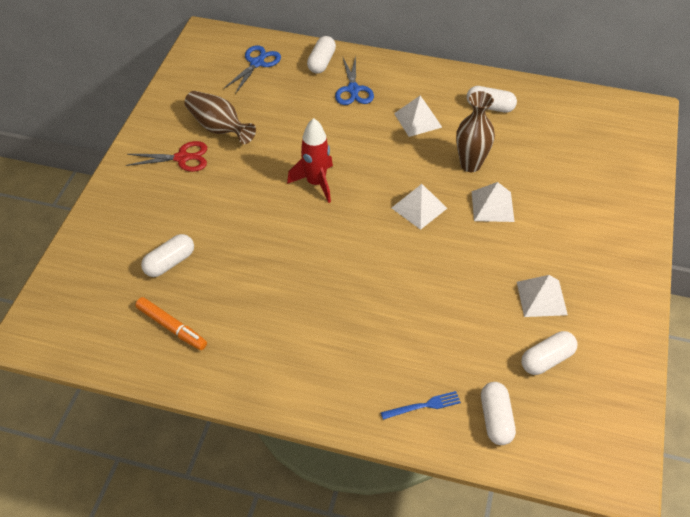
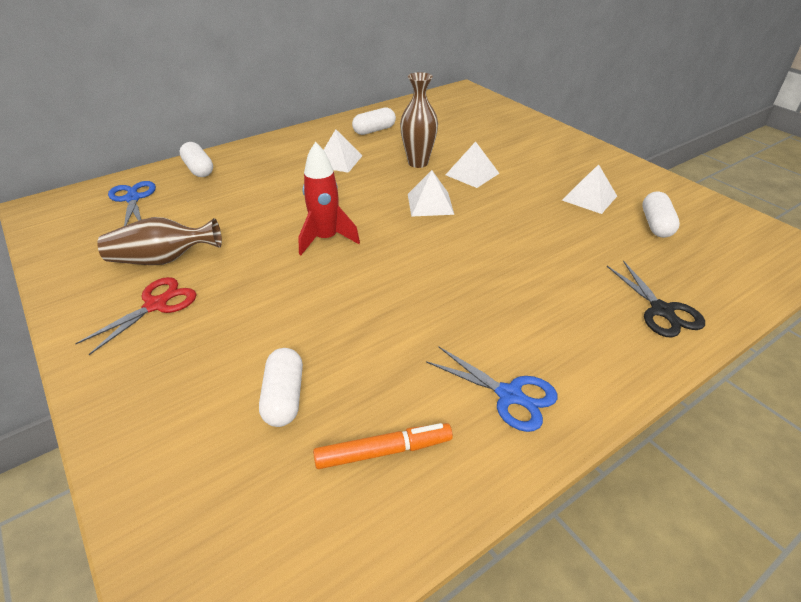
camera: 50 degrees left, 10 degrees down
blue scissors [335,56,374,105] -> blue scissors moved to [426,347,558,432]
blue fork [381,391,461,420] -> black scissors [607,261,705,338]
white capsule [481,382,516,445] -> none

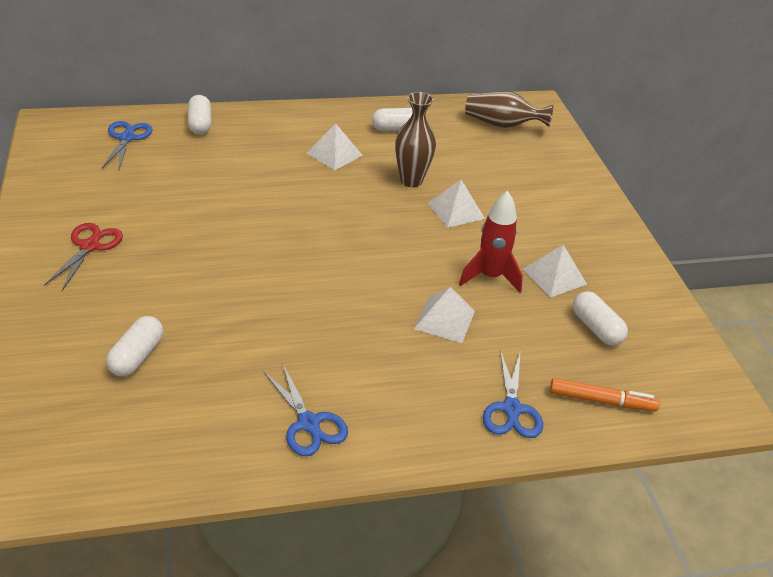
camera: 20 degrees right, 0 degrees up
red scissors [75,277,197,355] -> red scissors turned 45 degrees counterclockwise [44,223,123,291]
brown vase [97,217,222,265] -> brown vase moved to [465,91,553,128]
red rocket [298,142,360,255] -> red rocket moved to [459,191,523,293]
orange marker [313,423,453,469] -> orange marker moved to [550,378,660,412]
white pyramid [408,170,454,217] -> white pyramid moved to [414,287,475,343]
black scissors [607,261,705,338] -> blue scissors [483,350,543,438]
white capsule [642,192,680,238] -> white capsule turned 60 degrees counterclockwise [573,291,628,346]

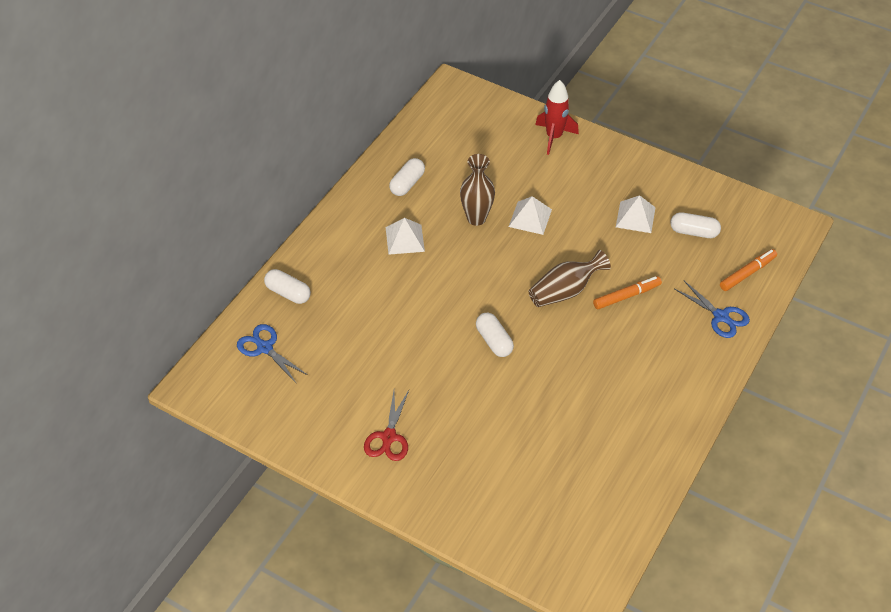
camera: 45 degrees left, 10 degrees up
red scissors [44,223,123,291] -> red scissors turned 135 degrees counterclockwise [364,390,409,461]
white capsule [106,316,163,376] -> white capsule moved to [476,313,514,357]
blue scissors [263,363,348,456] -> none
white pyramid [414,287,475,343] -> orange marker [593,276,662,310]
red rocket [459,191,523,293] -> red rocket moved to [535,80,579,155]
brown vase [465,91,553,128] -> brown vase moved to [529,250,611,307]

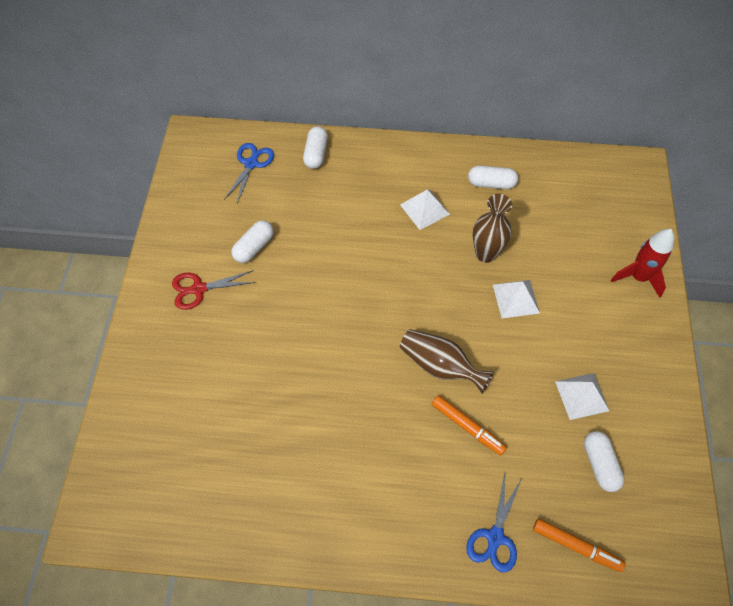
camera: 65 degrees right, 10 degrees up
white capsule [476,313,514,357] -> white capsule moved to [231,220,274,263]

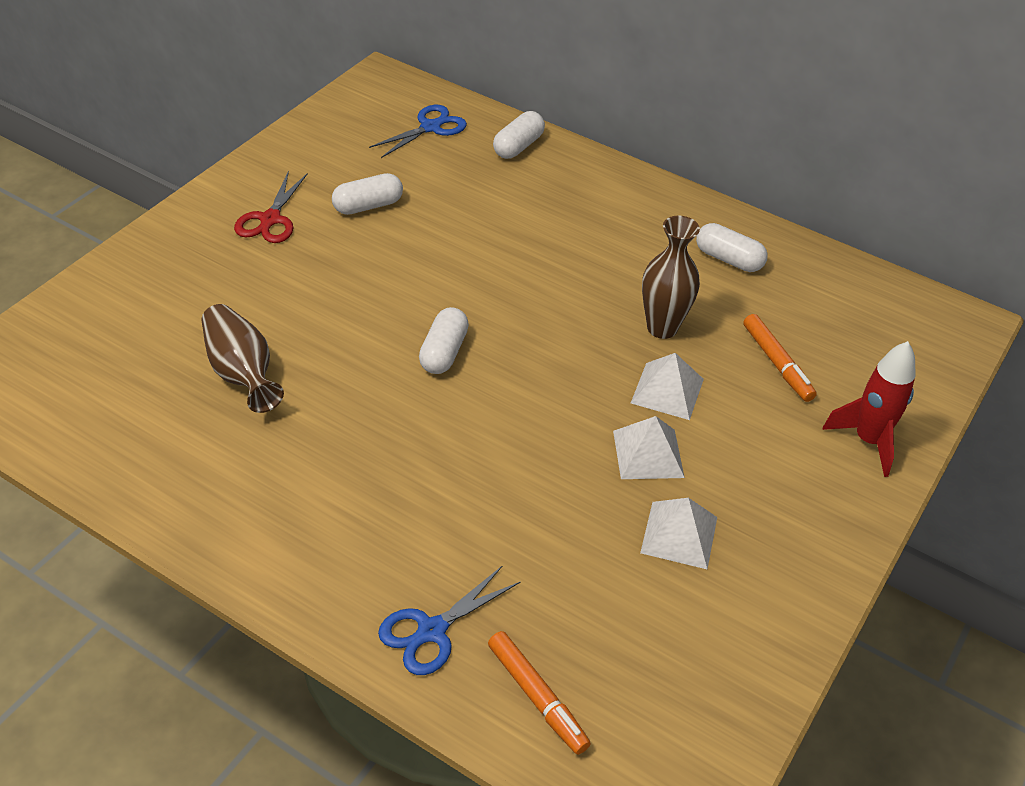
camera: 25 degrees right, 15 degrees down
red scissors [172,270,256,310] -> red scissors turned 90 degrees counterclockwise [234,171,307,243]
white pyramid [400,189,450,230] -> white pyramid moved to [613,416,685,479]
brown vase [400,329,494,394] -> brown vase moved to [201,304,284,413]
orange marker [432,395,507,455] -> orange marker moved to [743,314,817,402]
white capsule [584,431,624,492] -> white capsule moved to [419,307,469,374]

